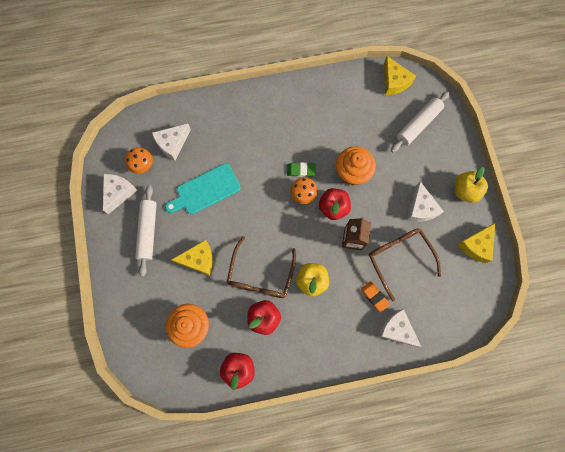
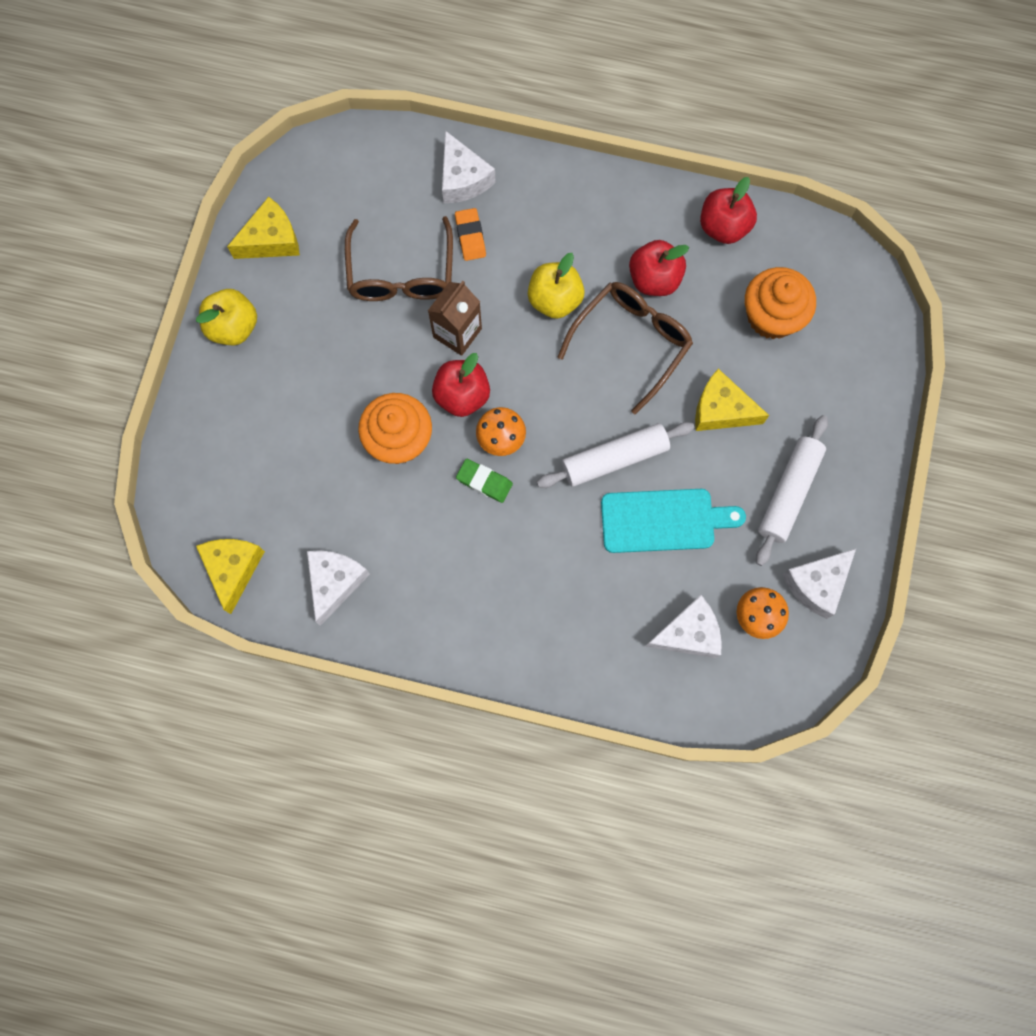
camera: 155 degrees left, 0 degrees up
white rolling pin [391,91,450,153] -> white rolling pin moved to [537,422,695,488]
white cheese [407,181,444,222] -> white cheese moved to [307,550,370,626]

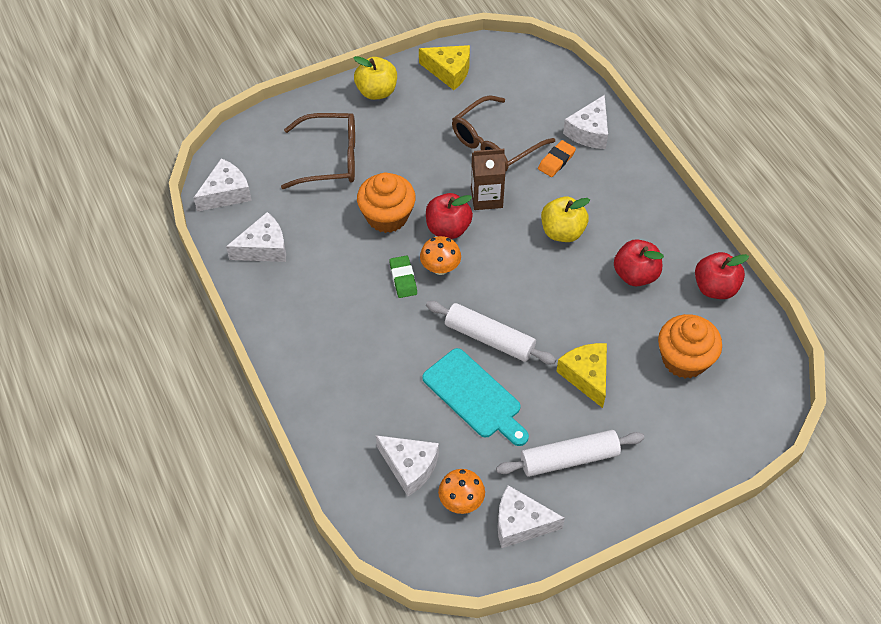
camera: 50 degrees right, 20 degrees down
yellow cheese [196,539,265,614] -> white cheese [193,158,252,212]
brown glasses [558,282,693,415] -> brown glasses moved to [281,113,355,189]

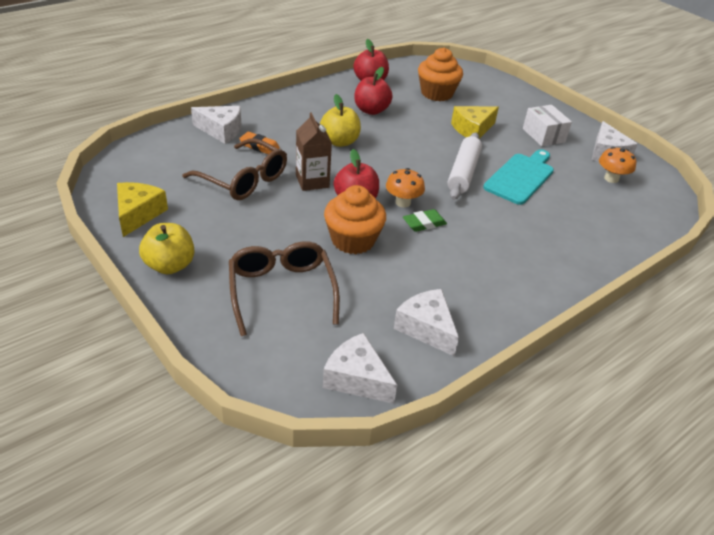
camera: 105 degrees left, 15 degrees down
white cheese [376,435,439,496] -> none
white rolling pin [496,430,644,477] -> white box [523,105,572,146]

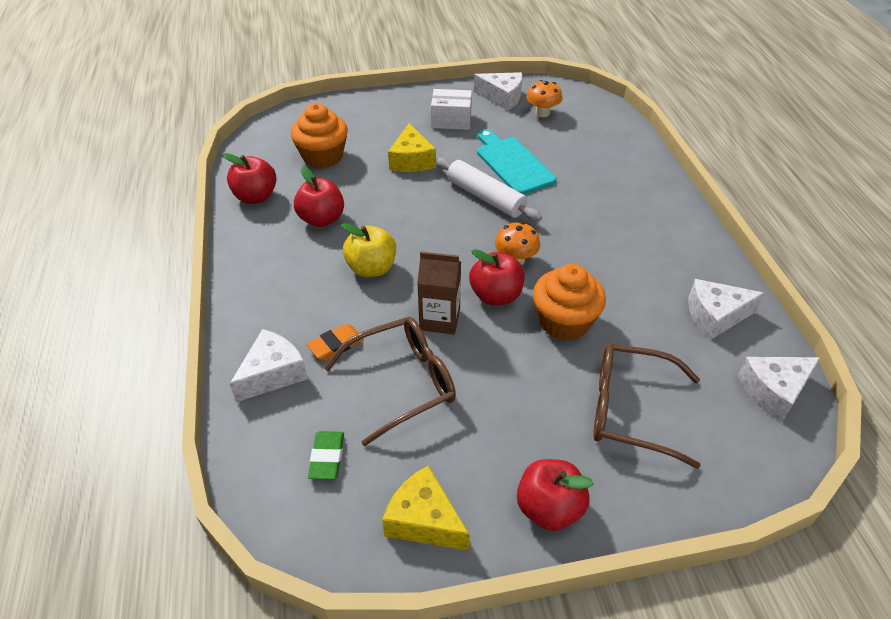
camera: 60 degrees left, 5 degrees up
yellow apple [139,223,194,274] -> red apple [517,459,594,531]
green eraser [403,209,447,232] -> green eraser moved to [308,431,344,480]

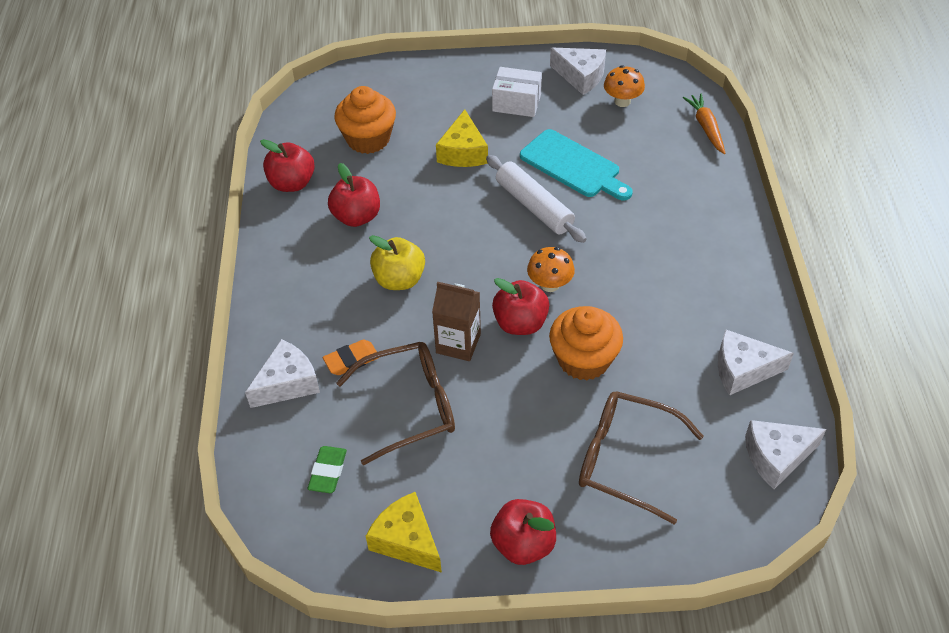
camera: 10 degrees right, 5 degrees up
turquoise cutting board [477,129,556,195] -> turquoise cutting board turned 150 degrees clockwise [520,129,633,201]
none -> orange carrot [683,94,725,154]

